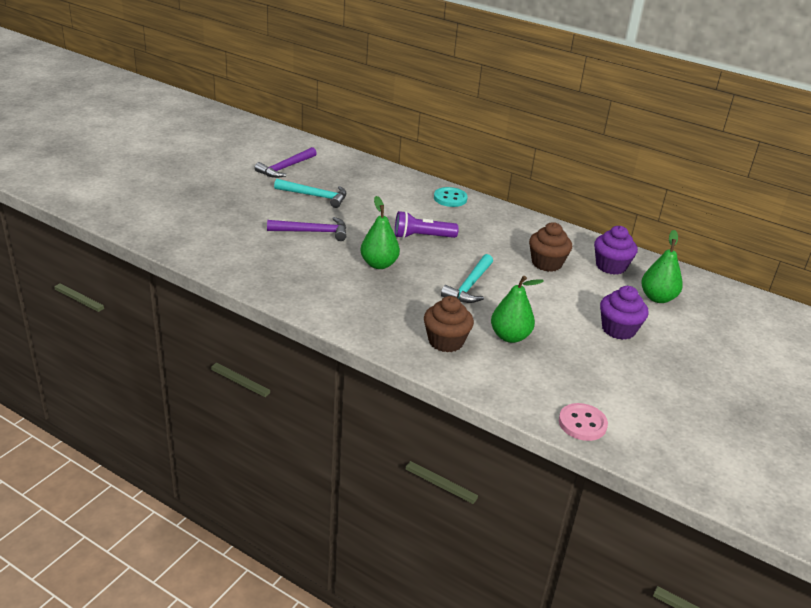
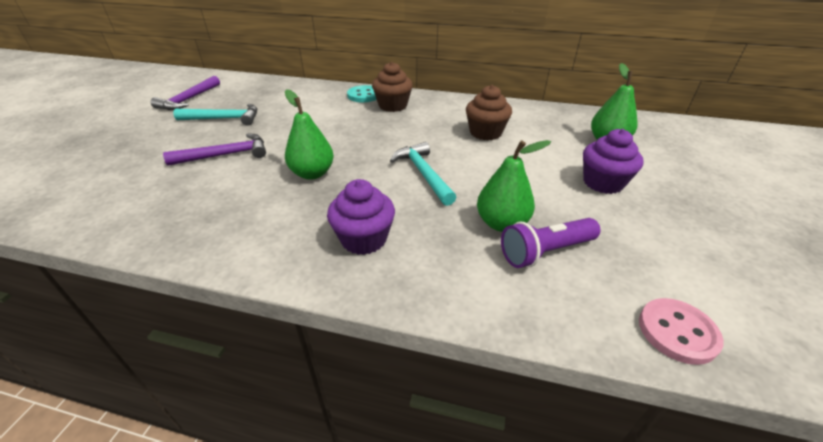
camera: 15 degrees left, 5 degrees up
purple flashlight [395,211,459,239] -> purple flashlight moved to [501,218,601,268]
brown cupcake [424,296,474,352] -> brown cupcake moved to [372,62,413,112]
turquoise hammer [441,254,493,303] -> turquoise hammer turned 150 degrees clockwise [390,142,456,206]
purple cupcake [594,226,638,275] -> purple cupcake moved to [327,179,395,255]

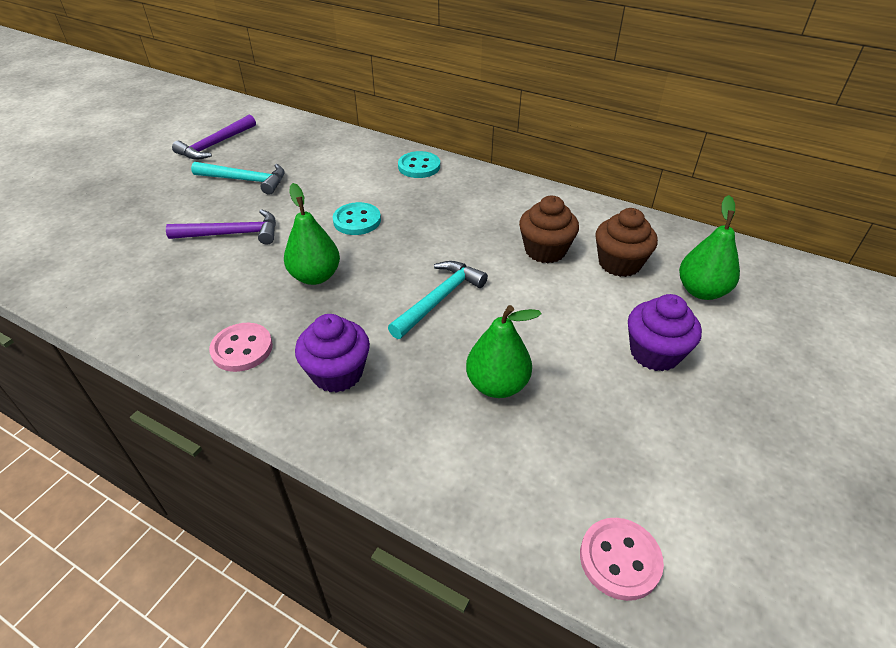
camera: 15 degrees right, 5 degrees up
brown cupcake [372,62,413,112] -> brown cupcake moved to [595,208,658,277]
turquoise hammer [390,142,456,206] -> turquoise hammer turned 45 degrees clockwise [388,261,488,339]
purple flashlight [501,218,601,268] -> none
none -> pink button [209,323,273,372]
none -> turquoise button [333,202,381,235]

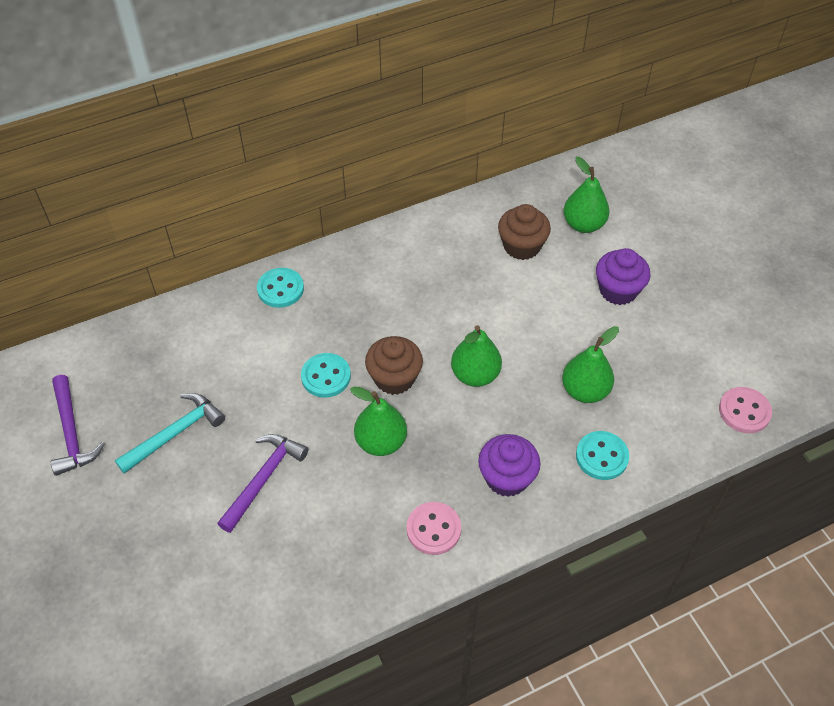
camera: 55 degrees left, 10 degrees up
turquoise hammer [388,261,488,339] -> green pear [451,325,502,387]
brown cupcake [519,196,579,263] -> brown cupcake moved to [365,336,423,395]
none -> turquoise button [576,431,629,480]

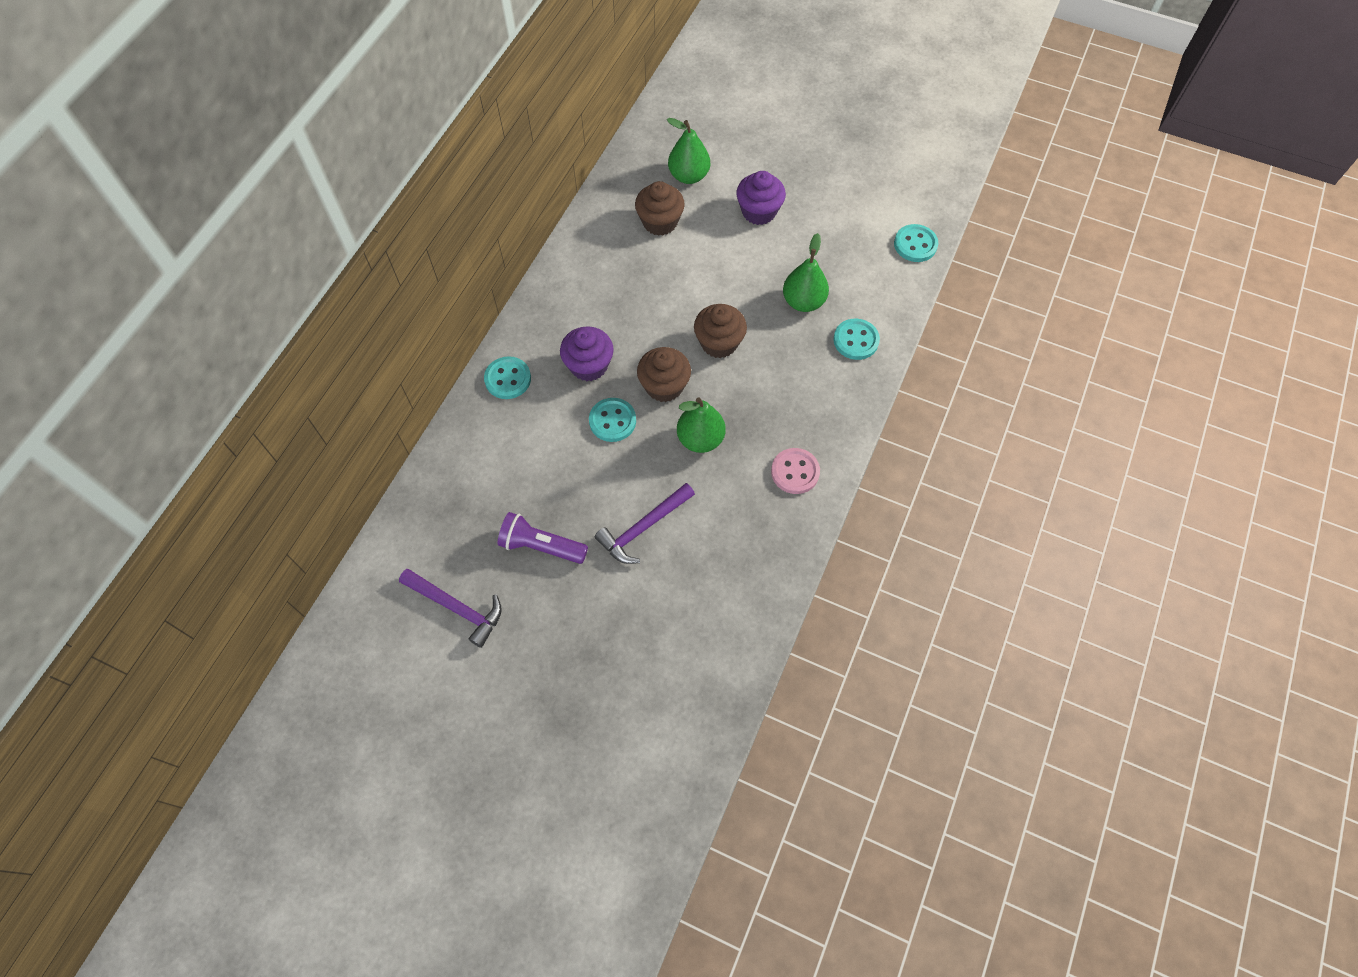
camera: 40 degrees left, 10 degrees up
turquoise hammer [115,393,225,474] -> purple flashlight [497,512,588,564]
purple hammer [217,434,308,533] -> purple hammer turned 120 degrees counterclockwise [595,483,695,564]
green pear [451,325,502,387] -> brown cupcake [694,304,747,358]
purple cupcake [478,434,540,497] -> purple cupcake moved to [560,326,614,381]
pink button [719,387,772,434] -> turquoise button [894,224,938,262]

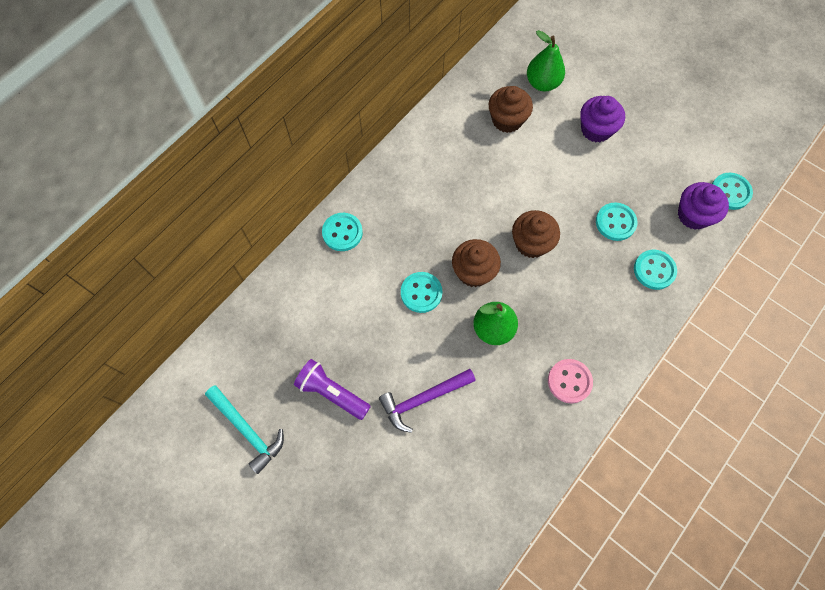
camera: 15 degrees right, 5 degrees up
purple hammer [399,569,502,648] -> turquoise hammer [205,386,284,474]
purple cupcake [560,326,614,381] -> purple cupcake moved to [678,182,729,230]
green pear [783,233,829,312] -> turquoise button [596,202,637,241]

